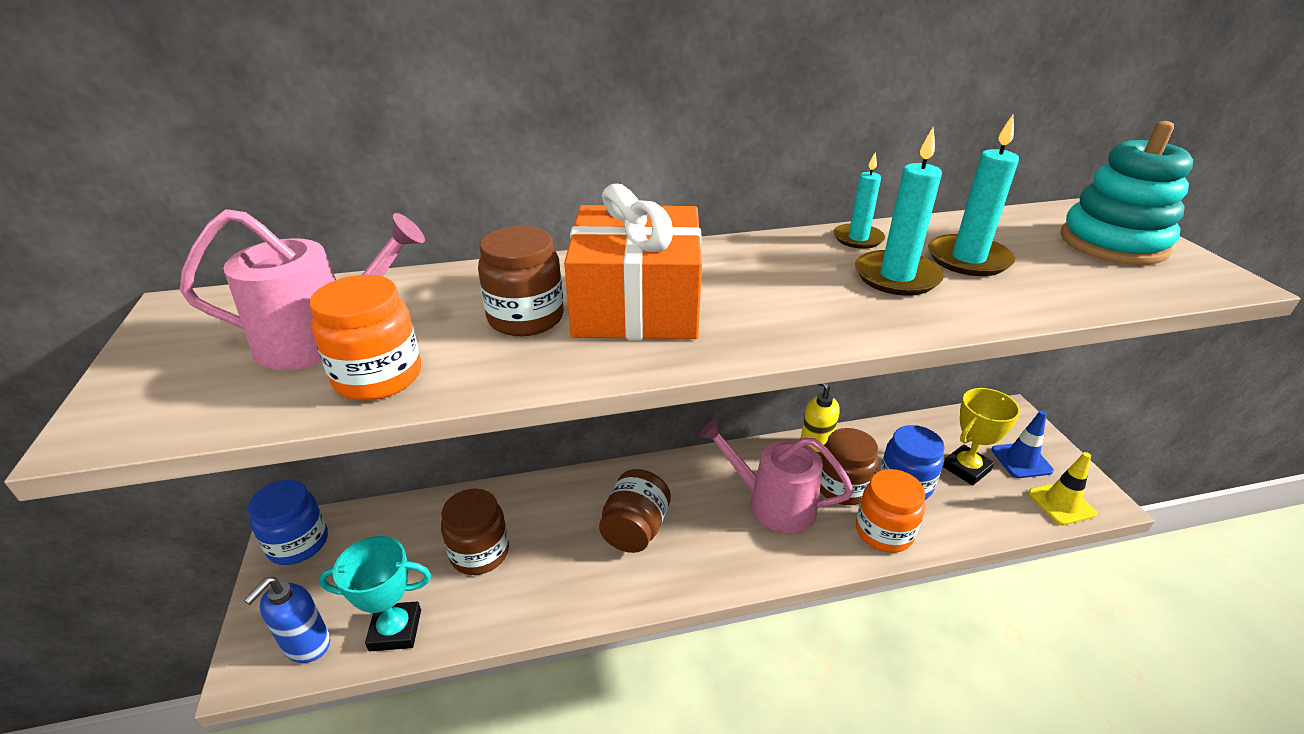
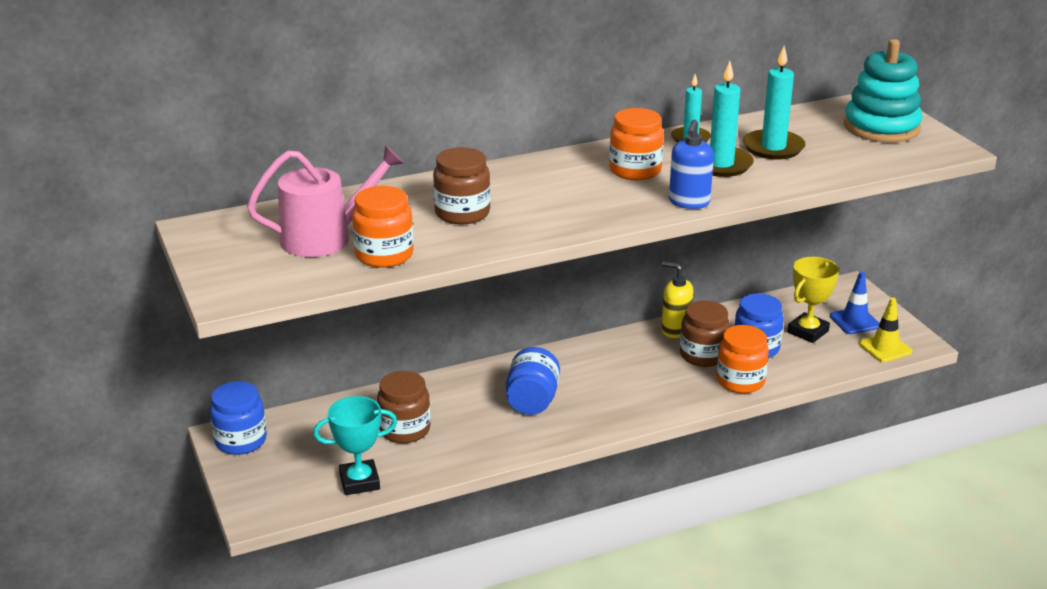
camera: 10 degrees left, 5 degrees down
blue soap dispenser [244,577,330,663] -> blue soap dispenser moved to [669,119,714,209]
orange gift [564,184,702,339] -> none
brown jar [599,469,671,553] -> blue jar [506,347,560,415]
pink watering can [699,419,854,533] -> none
none -> orange jar [609,108,664,180]

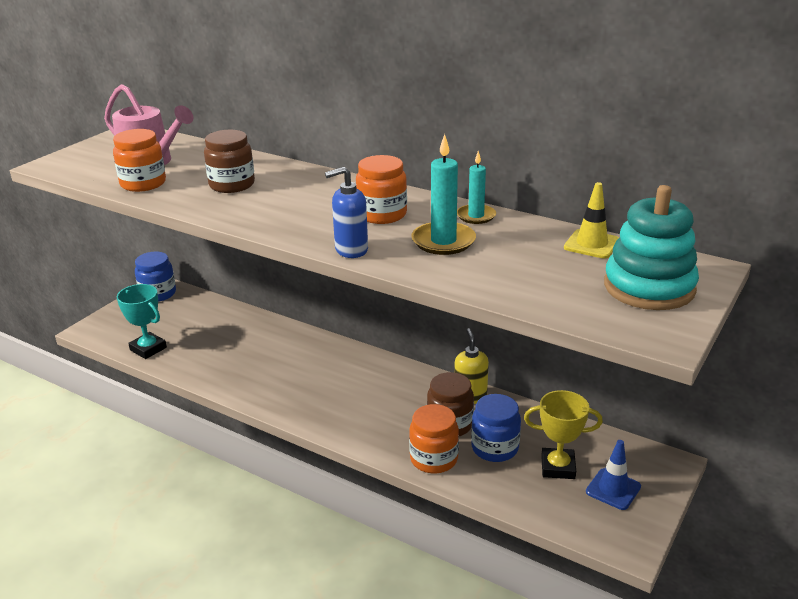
camera: 55 degrees right, 0 degrees up
brown jar [377,371,430,443] -> none
blue jar [506,347,560,415] -> none
turquoise candle [743,46,806,160] -> none
yellow traffic cone [859,297,912,362] -> yellow traffic cone moved to [564,182,619,258]

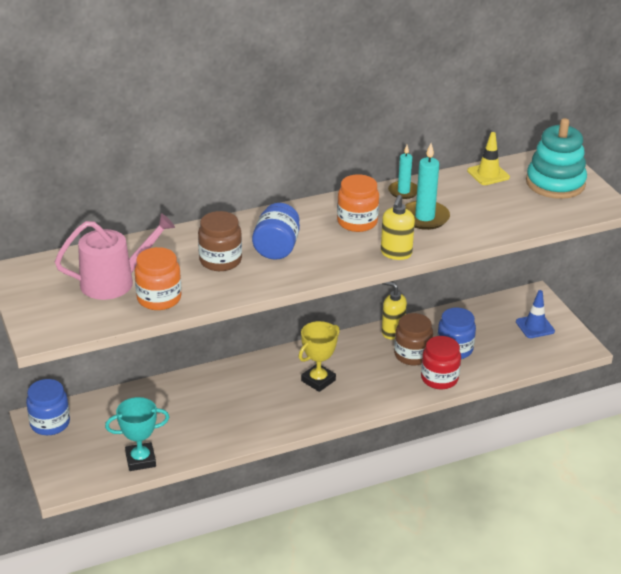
camera: 55 degrees left, 5 degrees up
blue soap dispenser [325,167,368,258] -> yellow soap dispenser [381,195,415,260]
orange jar [409,404,459,474] -> red jar [421,336,461,389]
yellow trophy [524,390,603,479] -> yellow trophy moved to [298,321,340,392]
none -> blue jar [252,203,300,260]

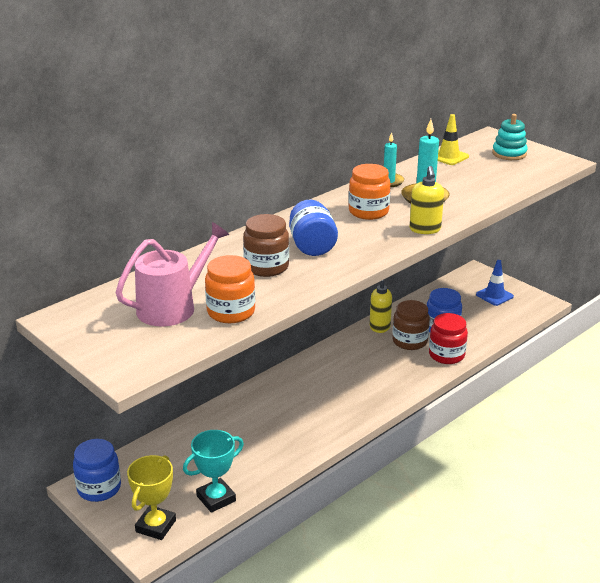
camera: 20 degrees left, 5 degrees down
yellow trophy [298,321,340,392] -> yellow trophy moved to [127,455,176,540]
turquoise stacking toy [526,118,587,199] -> turquoise stacking toy [492,114,528,160], size x0.63

